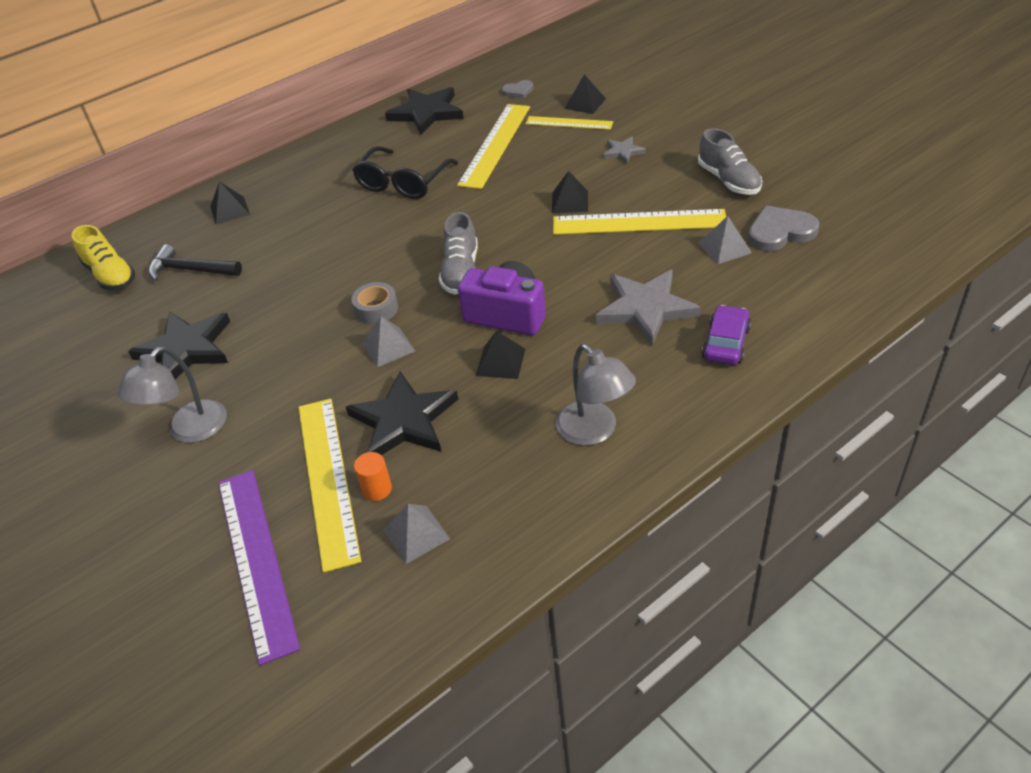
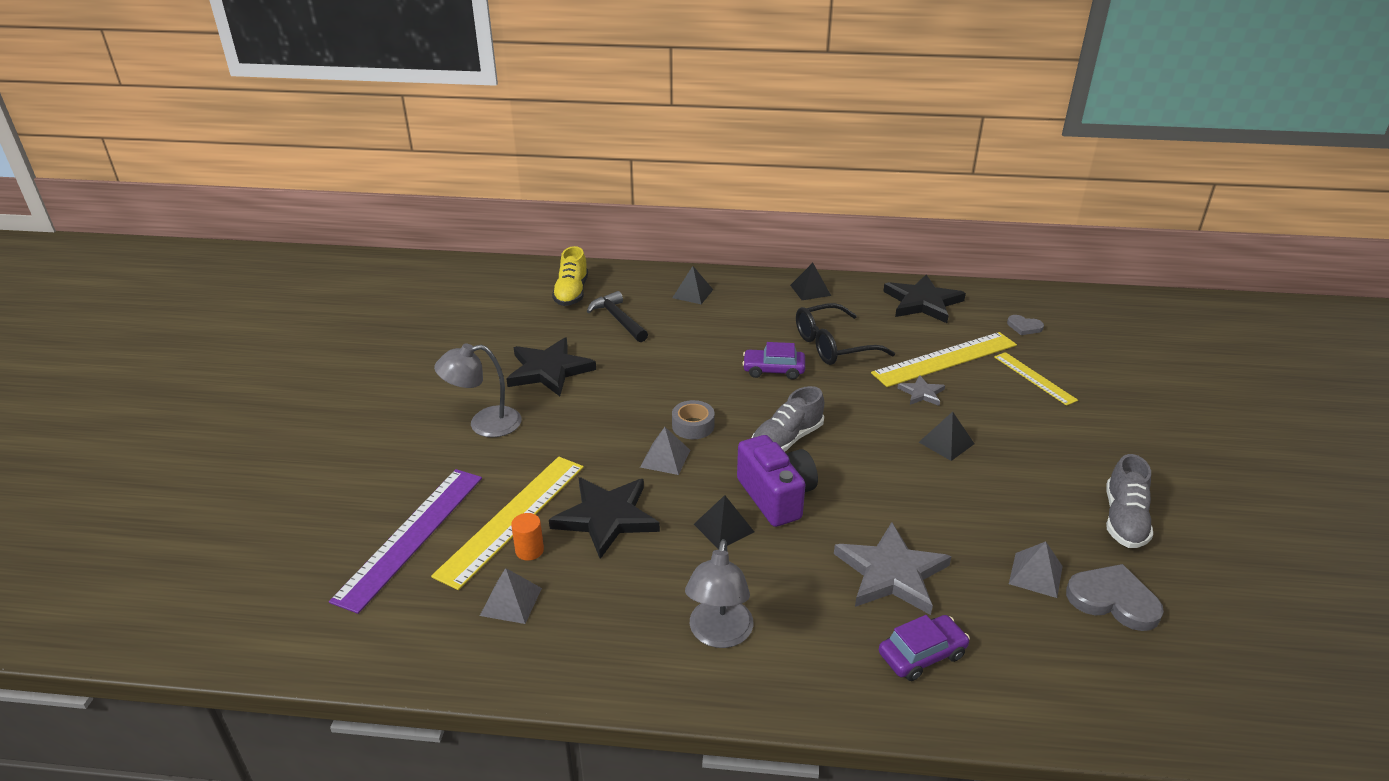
camera: 40 degrees right, 10 degrees down
yellow ruler [553,209,726,235] -> none
black pyramid [564,74,606,114] -> black pyramid moved to [790,263,831,300]
grey star [603,136,646,164] -> grey star moved to [898,375,945,406]
none -> purple car [742,342,805,380]

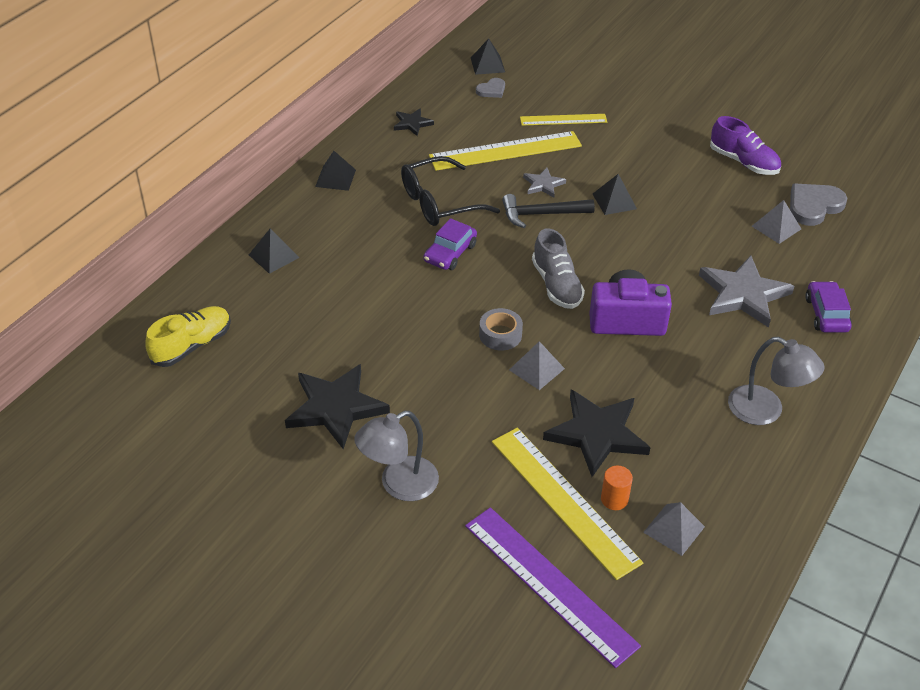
camera: 65 degrees left, 10 degrees up
grey lamp [434,344,521,437] -> grey lamp turned 45 degrees clockwise [354,411,439,501]
yellow shoe [552,246,588,306] -> yellow shoe turned 75 degrees counterclockwise [145,306,231,367]
black hammer [587,291,648,342] -> black hammer moved to [502,194,595,228]
black pyramid [694,495,754,549] -> black pyramid moved to [471,38,505,75]
black glasses [796,303,895,365] -> black glasses turned 60 degrees clockwise [401,156,500,226]
yellow ruler [871,332,1017,387] -> yellow ruler turned 75 degrees clockwise [429,131,582,171]
black star [883,274,966,323] -> black star [394,108,434,136], size x0.51
grey shoe [1106,454,1153,548] -> purple shoe [710,116,781,175]

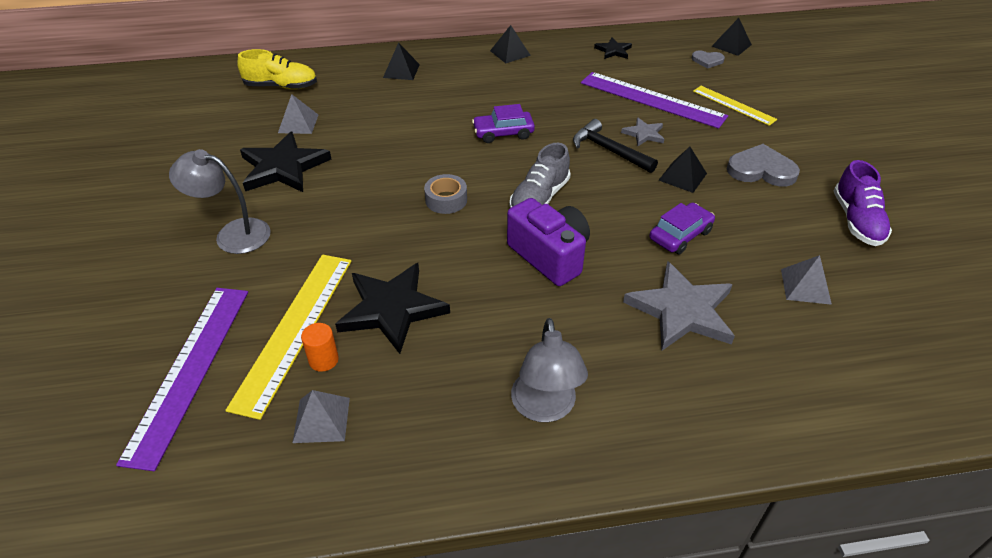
camera: 50 degrees right, 0 degrees up
black glasses [401,156,500,226] -> none
yellow ruler [429,131,582,171] -> purple ruler [581,72,728,129]
grey pyramid [509,341,565,390] -> grey pyramid moved to [278,94,318,134]
grey heart [790,184,847,226] -> grey heart moved to [727,144,800,187]
purple car [805,281,852,332] -> purple car moved to [649,202,715,254]

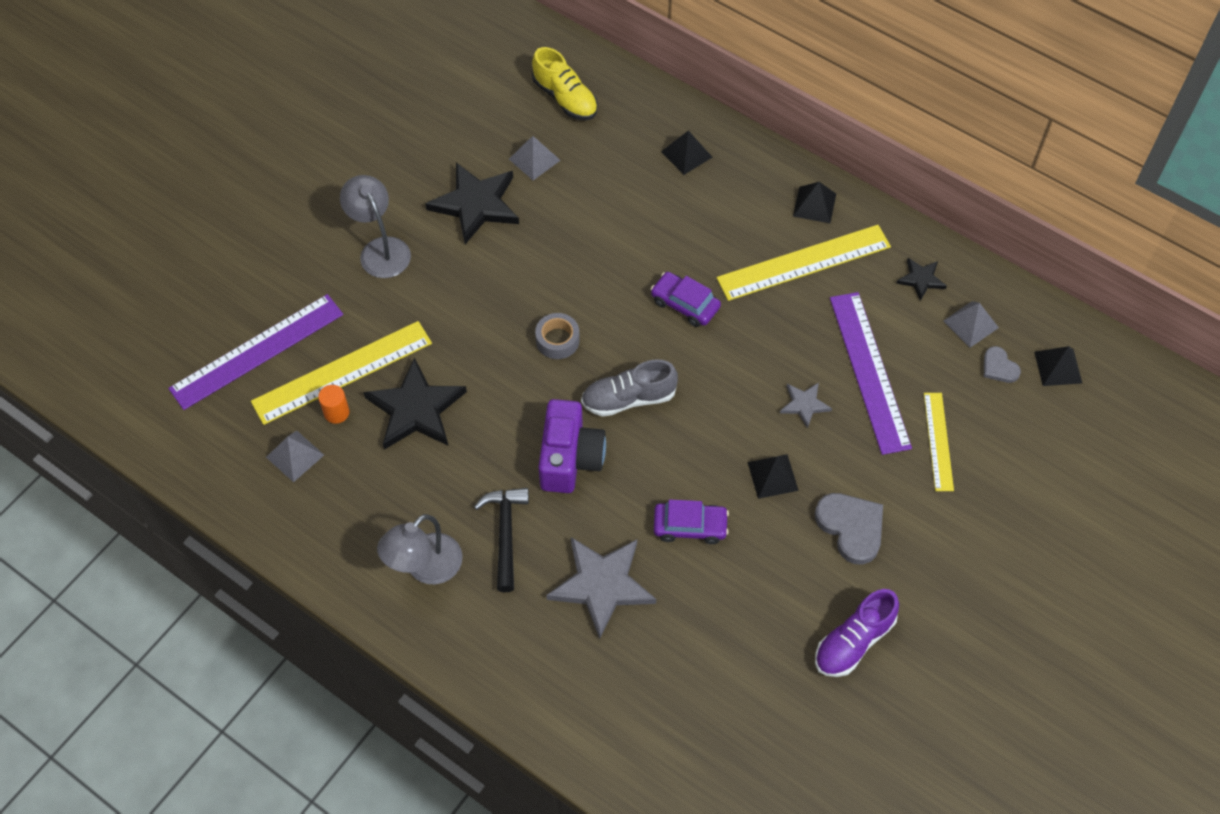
camera: 45 degrees right, 15 degrees up
black hammer [573,119,658,173] -> black hammer moved to [474,488,529,592]
grey pyramid [781,255,832,305] -> grey pyramid moved to [943,301,999,348]
none -> yellow ruler [717,225,891,301]

